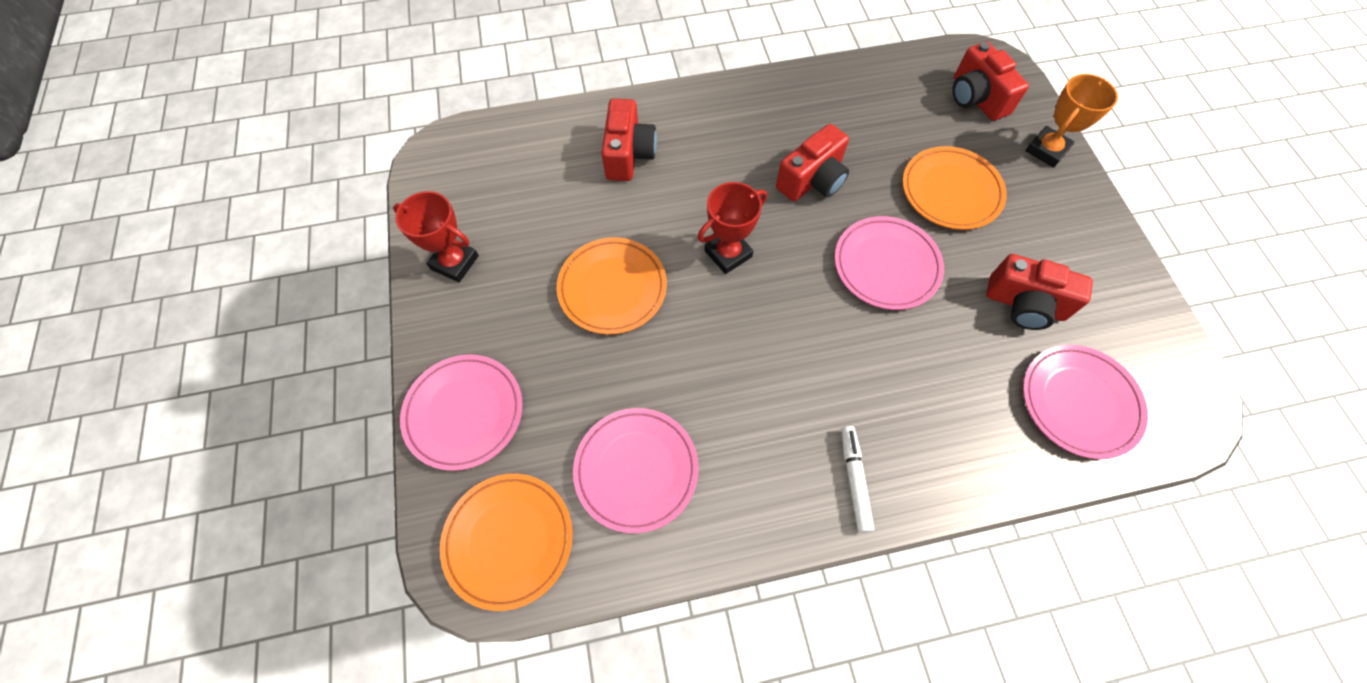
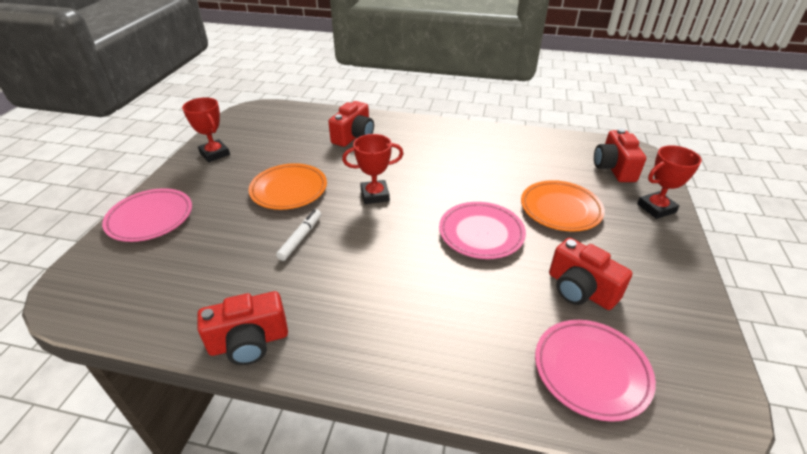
camera: 25 degrees right, 25 degrees down
orange plate [440,474,573,611] -> none
pink plate [573,408,699,533] -> none
red camera [776,124,849,201] -> red camera moved to [198,291,288,365]
white marker [841,426,874,533] -> white marker moved to [276,210,321,261]
orange trophy [1025,74,1118,168] -> red trophy [637,145,702,219]

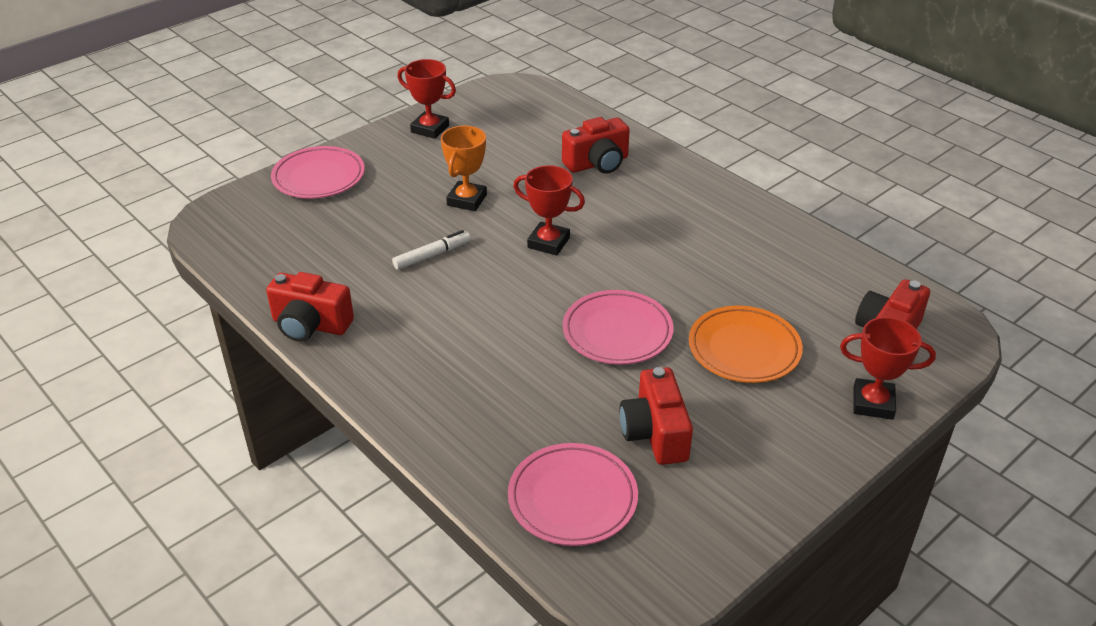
camera: 35 degrees right, 0 degrees up
red trophy [182,97,230,162] -> red trophy turned 60 degrees counterclockwise [398,59,456,139]
orange plate [249,163,327,210] -> orange trophy [441,126,487,211]

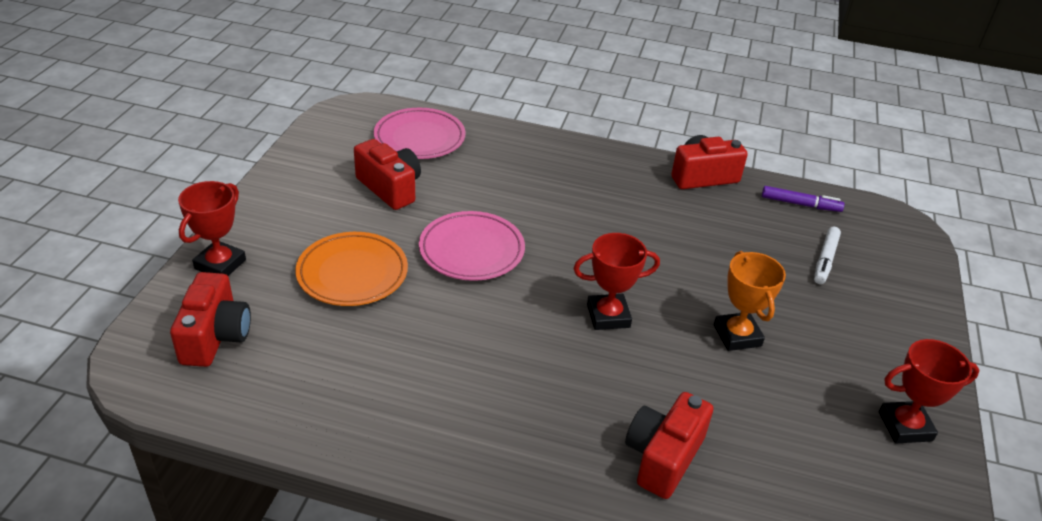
camera: 145 degrees right, 0 degrees up
pink plate [271,146,365,198] -> none
white marker [392,230,471,270] -> white marker moved to [814,227,841,284]
red trophy [840,317,936,420] -> red trophy turned 45 degrees counterclockwise [178,181,246,276]
none -> purple marker [762,186,845,212]

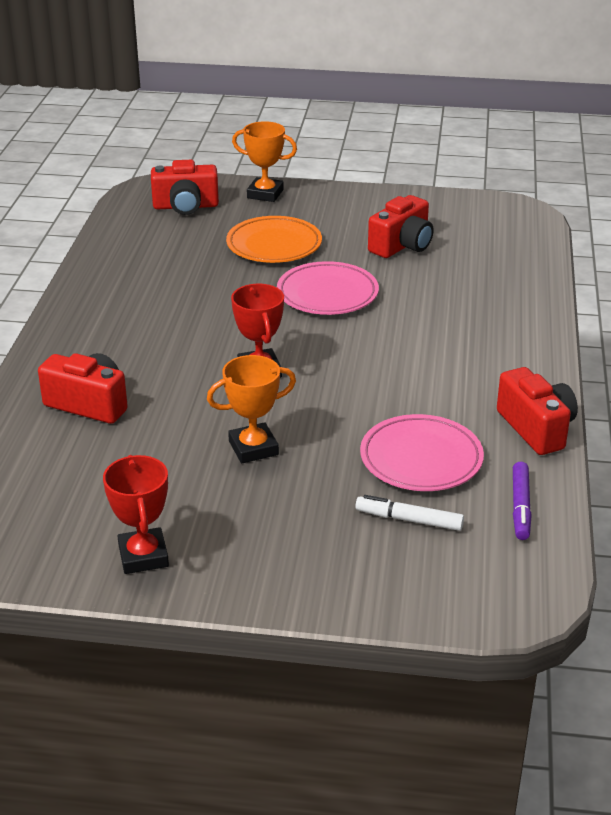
camera: 85 degrees right, 5 degrees down
red trophy [178,181,246,276] -> orange trophy [232,121,297,202]
pink plate [374,108,466,159] -> pink plate moved to [360,414,484,491]

